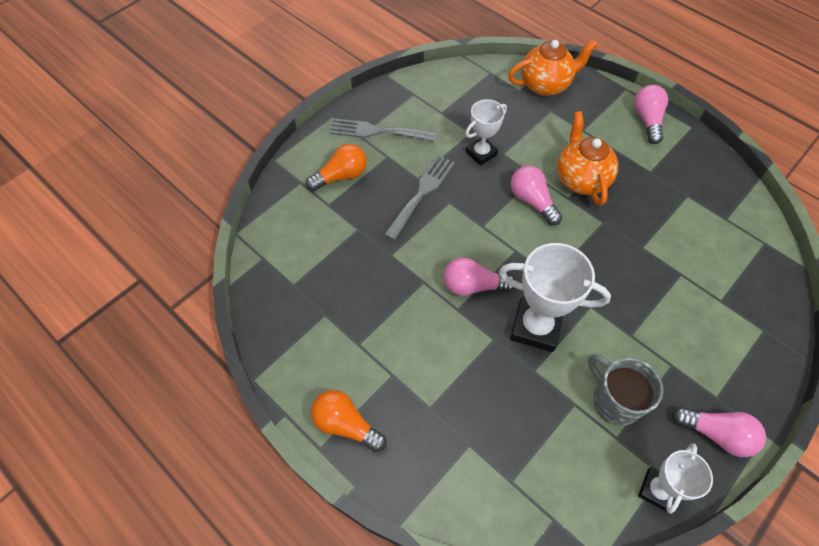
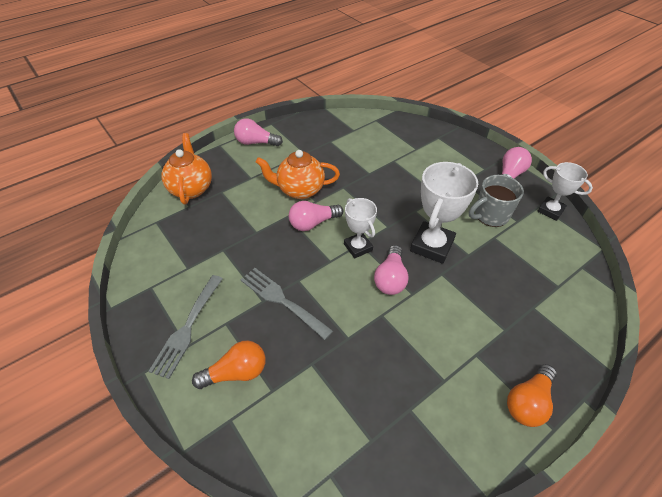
camera: 80 degrees left, 10 degrees down
orange light bulb [306,144,367,191] -> orange light bulb turned 90 degrees clockwise [192,340,265,389]
white trophy [465,99,507,166] -> white trophy moved to [344,198,377,258]

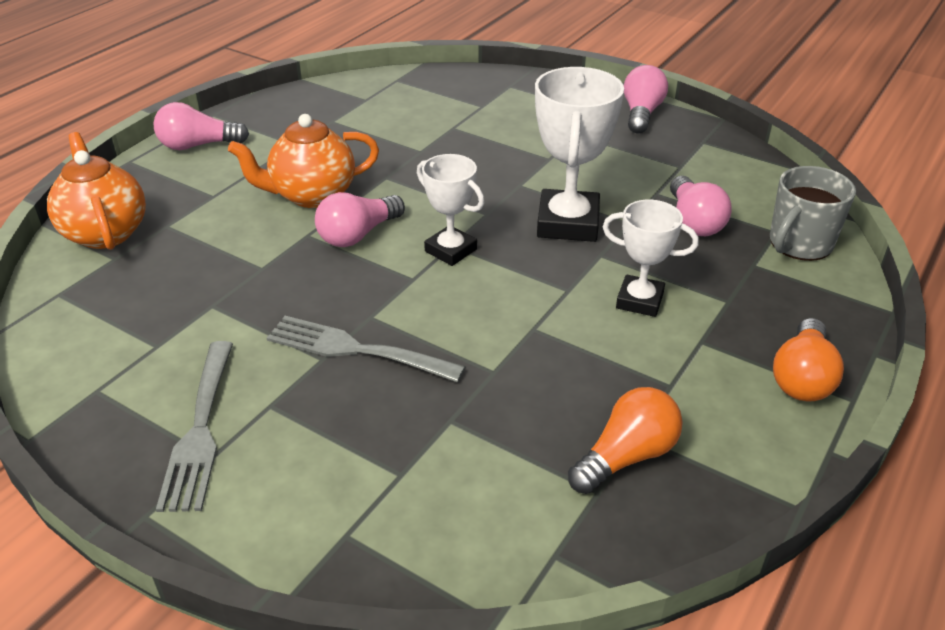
camera: 20 degrees left, 10 degrees down
orange light bulb [192,340,265,389] -> orange light bulb moved to [568,387,683,494]
pink light bulb [374,245,409,295] -> pink light bulb moved to [670,176,732,236]
grey mug [469,175,524,227] -> grey mug moved to [770,166,856,261]
white trophy [537,162,593,221] -> white trophy moved to [603,200,699,317]

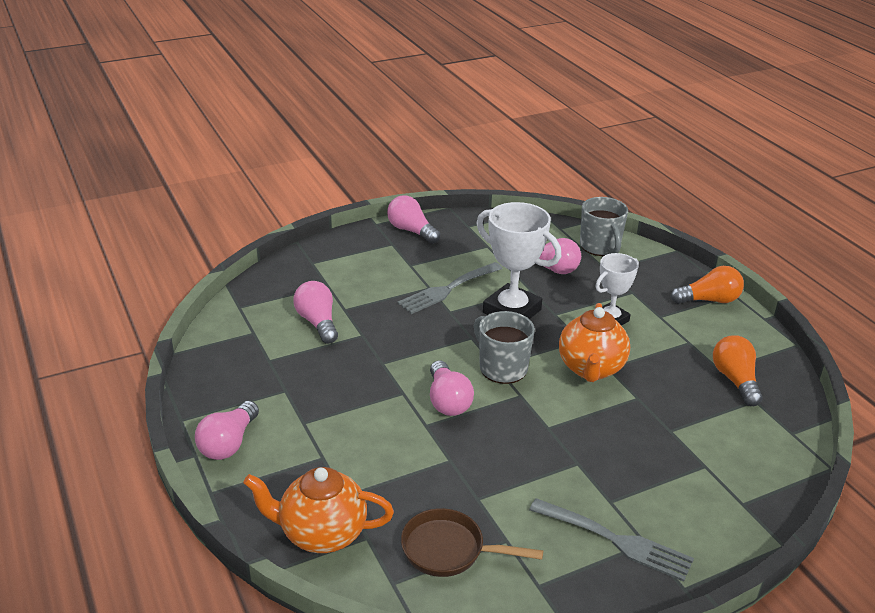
camera: 60 degrees left, 5 degrees down
orange teapot [228,114,379,208] -> orange teapot moved to [559,303,630,382]
grey fork [267,316,465,382] -> grey fork moved to [397,262,503,314]
white trophy [417,154,484,266] -> grey mug [474,311,535,384]
orange light bulb [773,318,844,401] -> orange light bulb turned 60 degrees counterclockwise [671,266,744,304]
none -> pink light bulb [293,281,338,344]
none -> brown pan [401,508,543,577]

